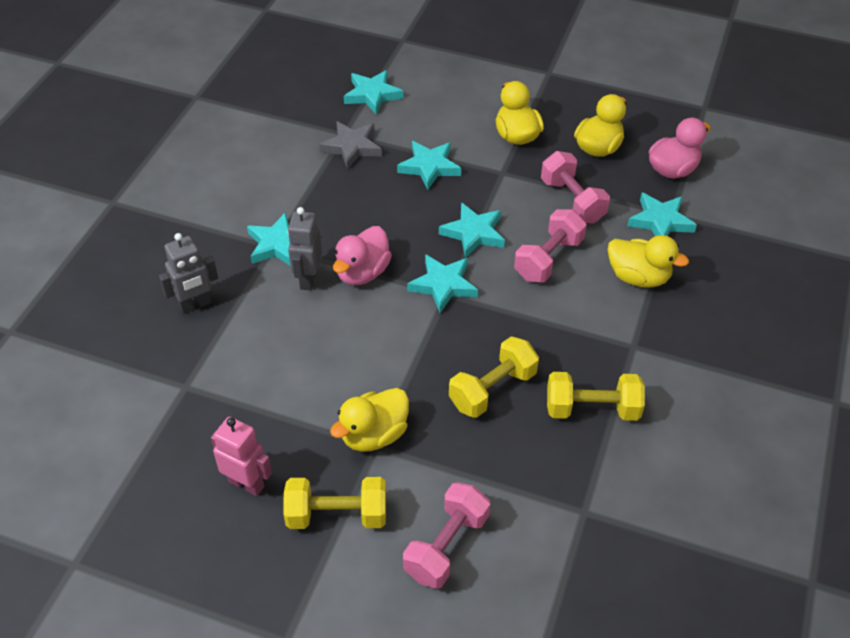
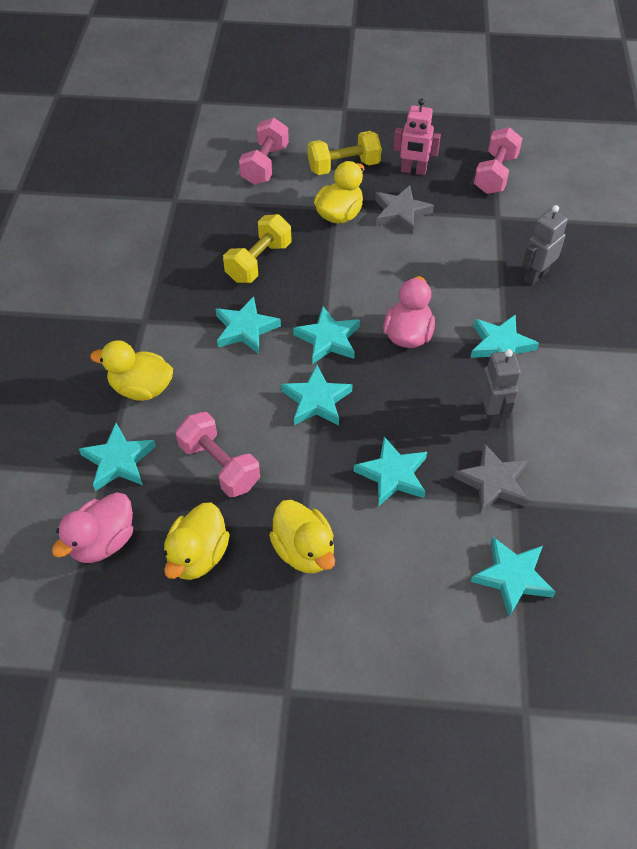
camera: 165 degrees right, 5 degrees up
grey robot [288,207,322,291] -> grey robot moved to [479,349,521,428]
pink dumbbell [514,209,587,282] -> pink dumbbell moved to [474,127,523,194]
yellow dumbbell [547,372,645,421] -> none
none -> turquoise star [215,296,281,354]
none -> grey star [375,185,434,234]

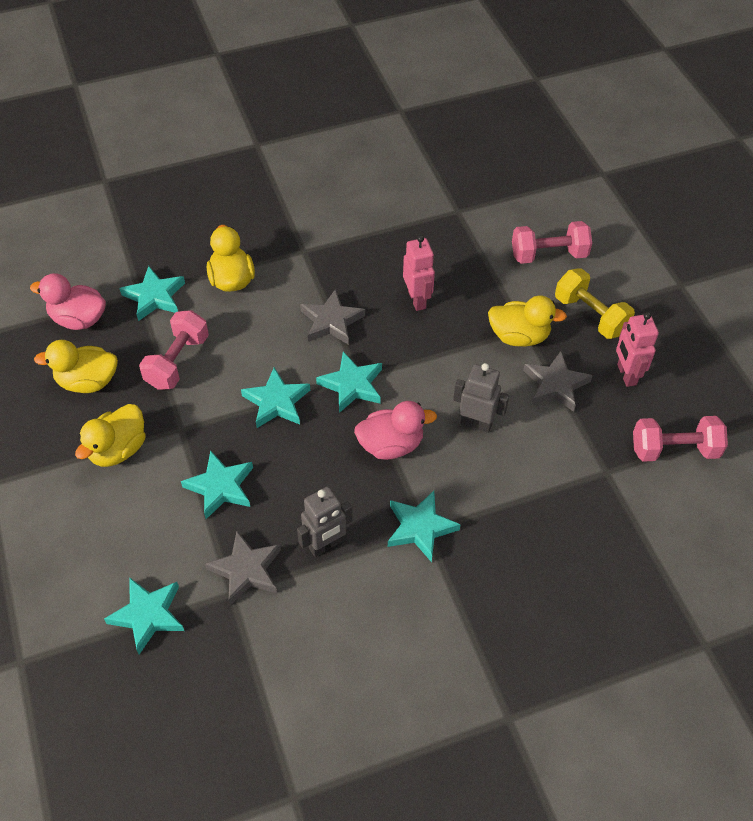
camera: 65 degrees right, 0 degrees up
turquoise star [215,296,281,354] -> grey star [300,289,365,345]
yellow dumbbell [223,214,292,283] -> pink robot [403,235,435,311]
grey robot [522,205,568,285] -> grey robot moved to [453,363,509,433]

